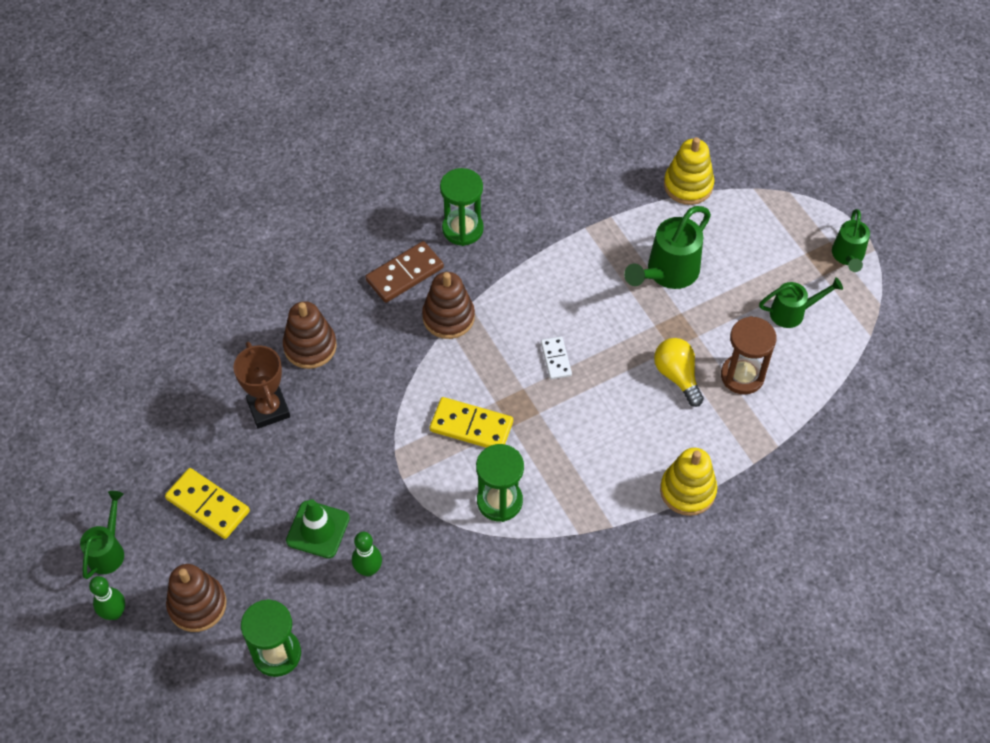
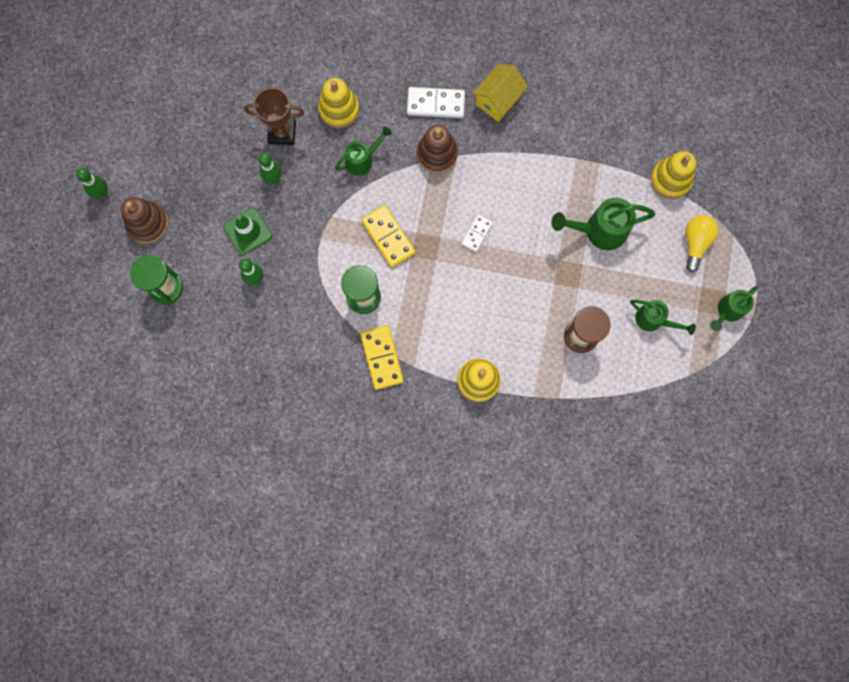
camera: 40 degrees right, 20 degrees up
green watering can [80,491,124,579] -> green watering can moved to [335,126,392,176]
yellow domino [165,468,250,539] -> yellow domino moved to [360,325,404,390]
brown trophy [234,342,290,429] -> brown trophy turned 75 degrees clockwise [244,87,304,145]
brown stacking toy [283,301,337,369] -> yellow stacking toy [318,78,359,128]
brown domino [365,241,444,303] -> white domino [407,87,465,118]
green hourglass [440,168,484,246] -> yellow house [472,64,528,122]
yellow light bulb [654,338,704,407] -> yellow light bulb moved to [686,215,719,272]
none -> green bowling pin [258,153,282,183]

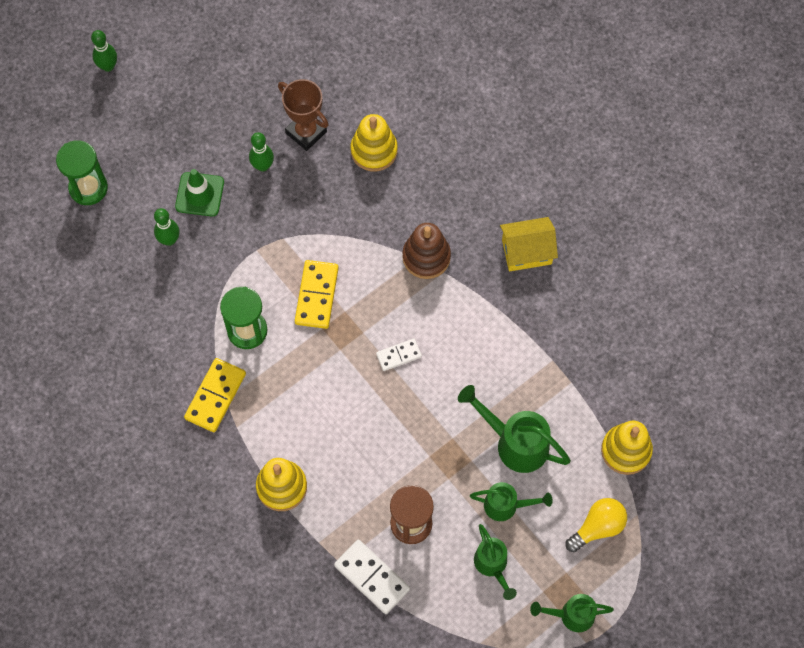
camera: 40 degrees right, 10 degrees down
brown stacking toy [121,197,168,244] -> none
green watering can [335,126,392,176] -> green watering can moved to [470,482,553,521]
white domino [407,87,465,118] -> white domino moved to [334,540,410,614]

